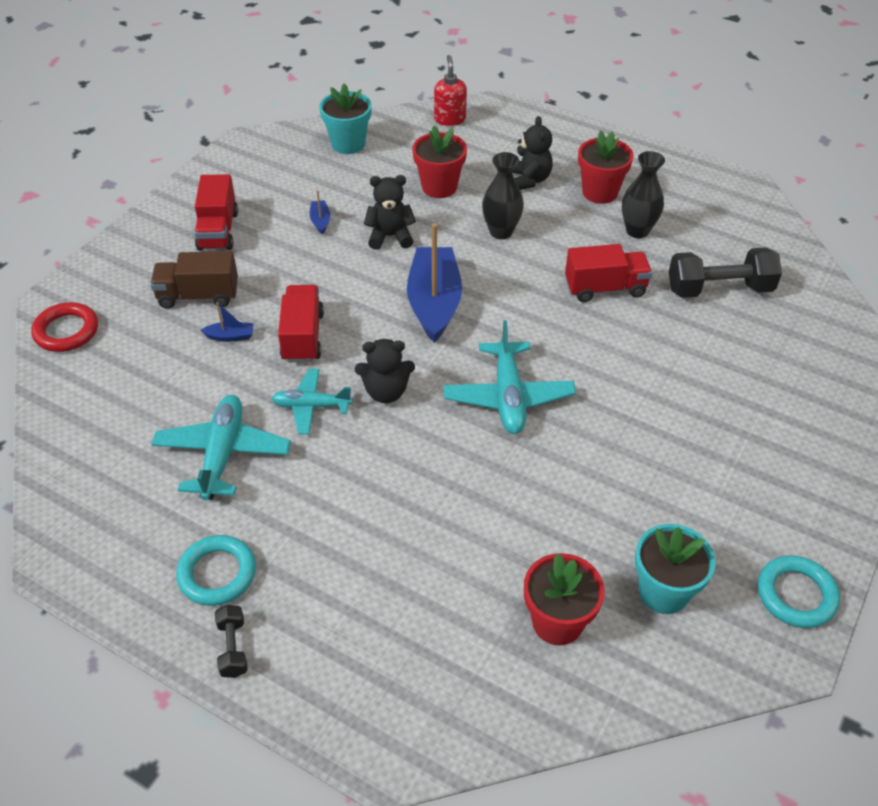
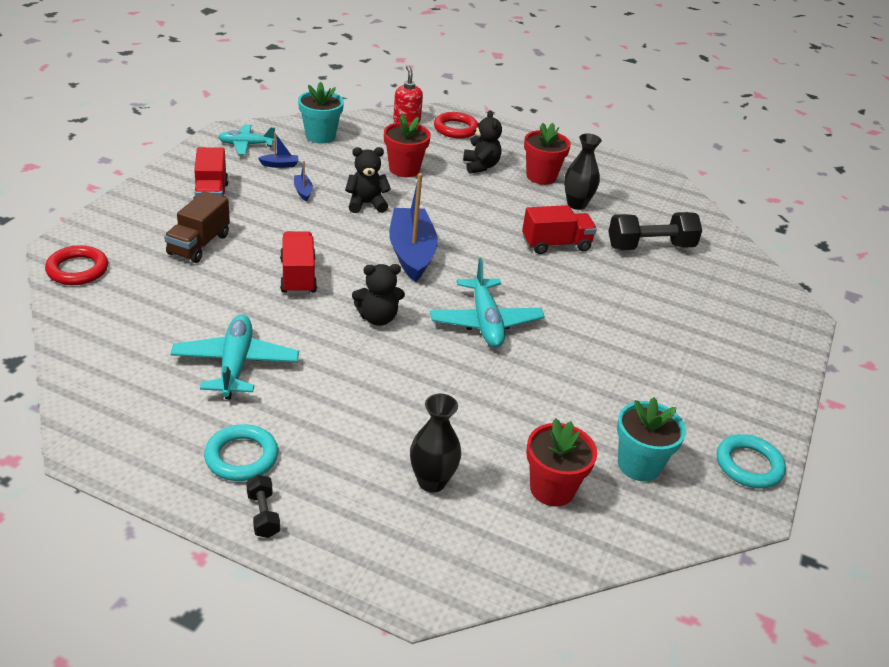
camera: 10 degrees left, 10 degrees down
brown truck [150,251,238,309] -> brown truck turned 60 degrees counterclockwise [164,191,230,263]
blue boat [201,302,254,342] -> blue boat moved to [258,133,298,168]
turquoise plane [271,369,352,434] -> turquoise plane moved to [218,124,275,155]
black vase [482,152,524,239] -> black vase moved to [410,394,461,493]
none -> red ring [434,112,478,139]

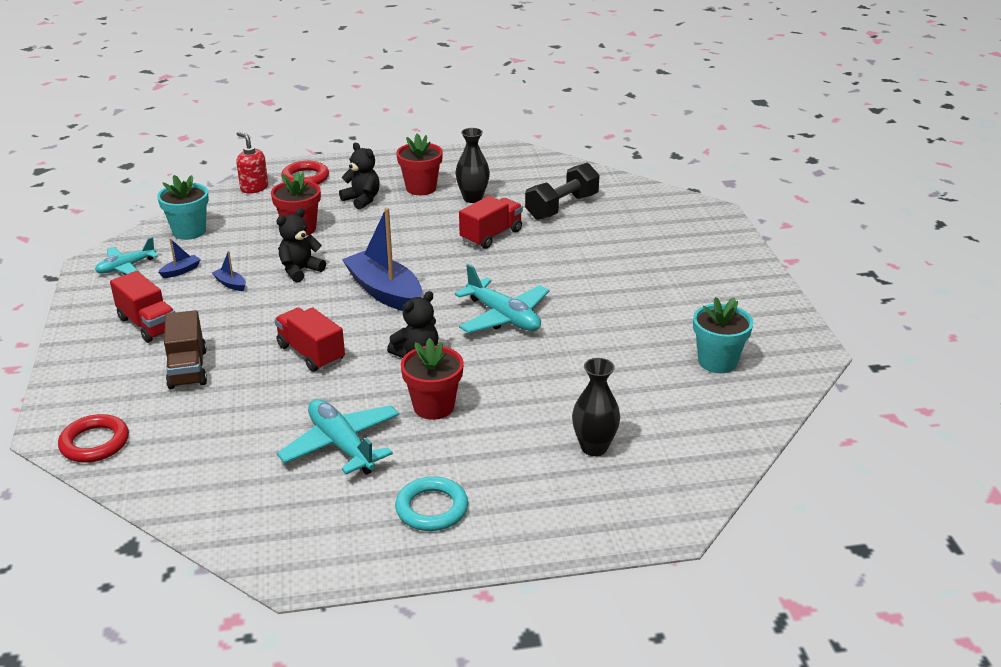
camera: 30 degrees left, 5 degrees down
black dumbbell [246,475,280,538] -> none
red flower pot [526,418,597,507] -> red flower pot moved to [401,338,464,420]
turquoise ring [717,434,786,489] -> none

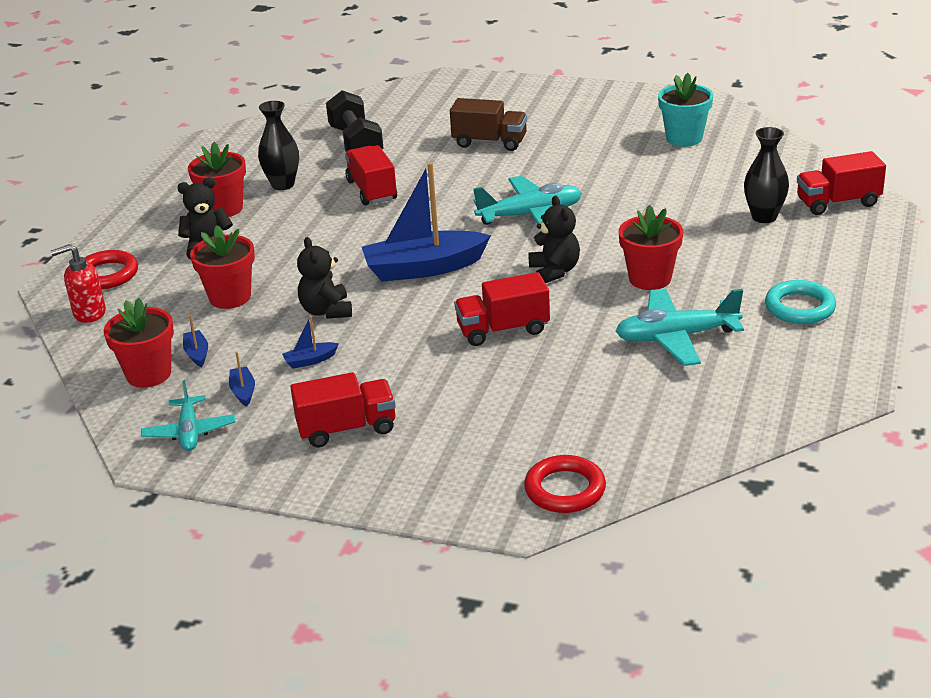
camera: 60 degrees left, 0 degrees up
turquoise flower pot [157,175,209,240] -> red flower pot [104,298,174,388]
brown truck [164,310,207,389] -> brown truck moved to [450,98,527,151]
none -> blue boat [183,314,208,367]
none -> red truck [797,151,886,215]

